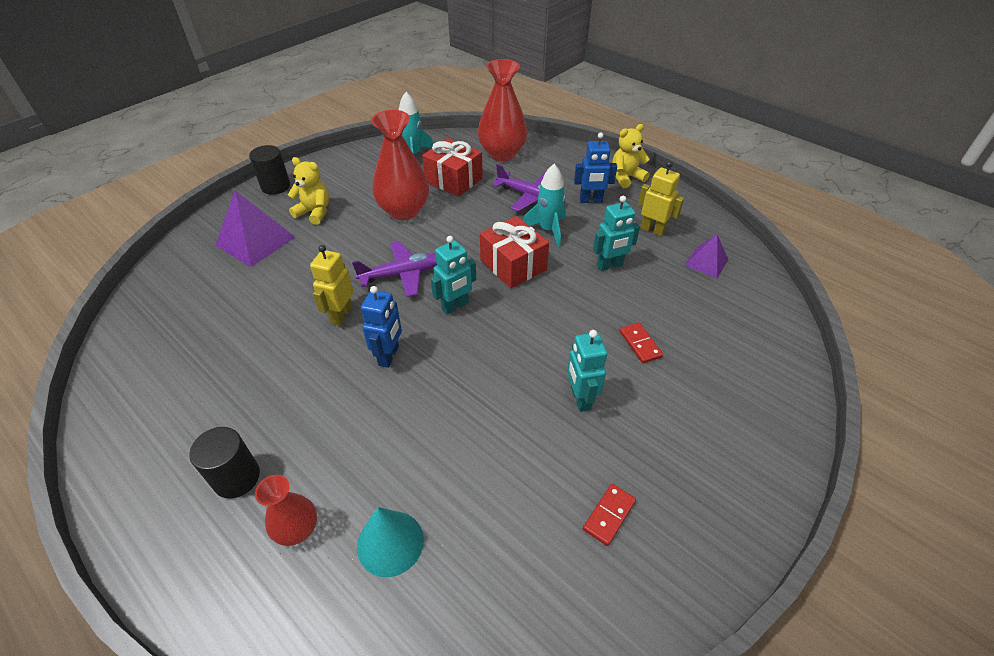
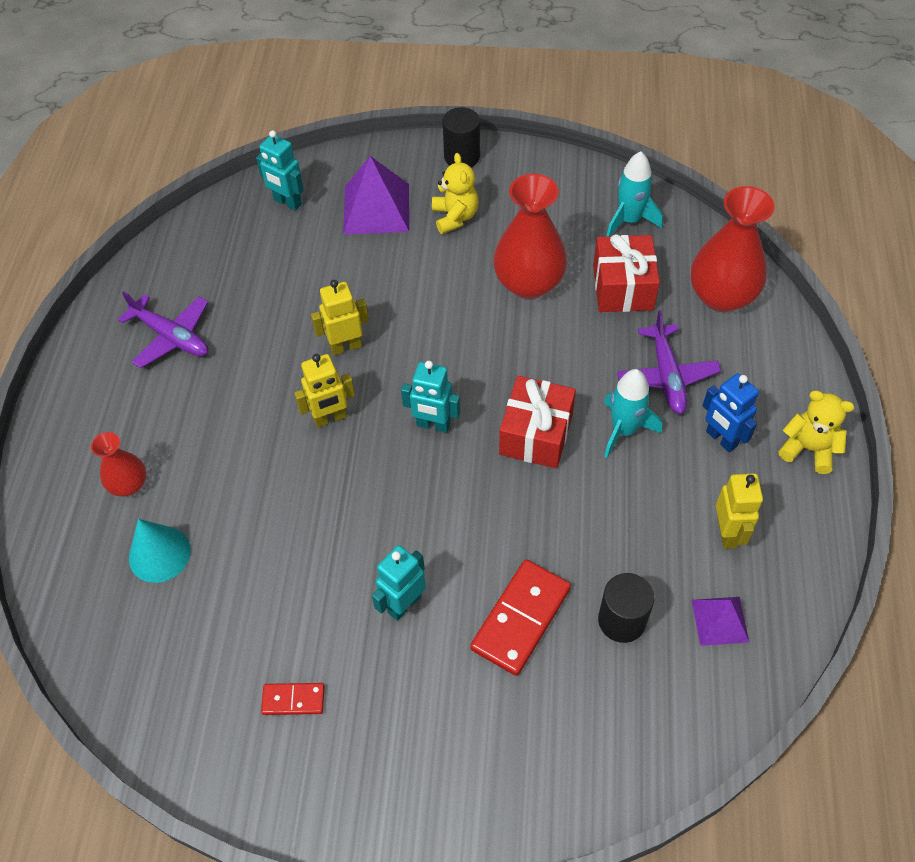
camera: 55 degrees right, 10 degrees up
black cylinder [189,427,260,498] -> black cylinder moved to [598,573,654,643]
purple plane [352,241,437,297] -> purple plane moved to [118,291,208,368]
blue robot [361,286,402,368] -> yellow robot [294,354,355,428]
turquoise robot [593,196,640,271] -> turquoise robot moved to [256,130,304,211]
red domino [620,322,663,363] -> red domino [470,560,571,676], size x1.87

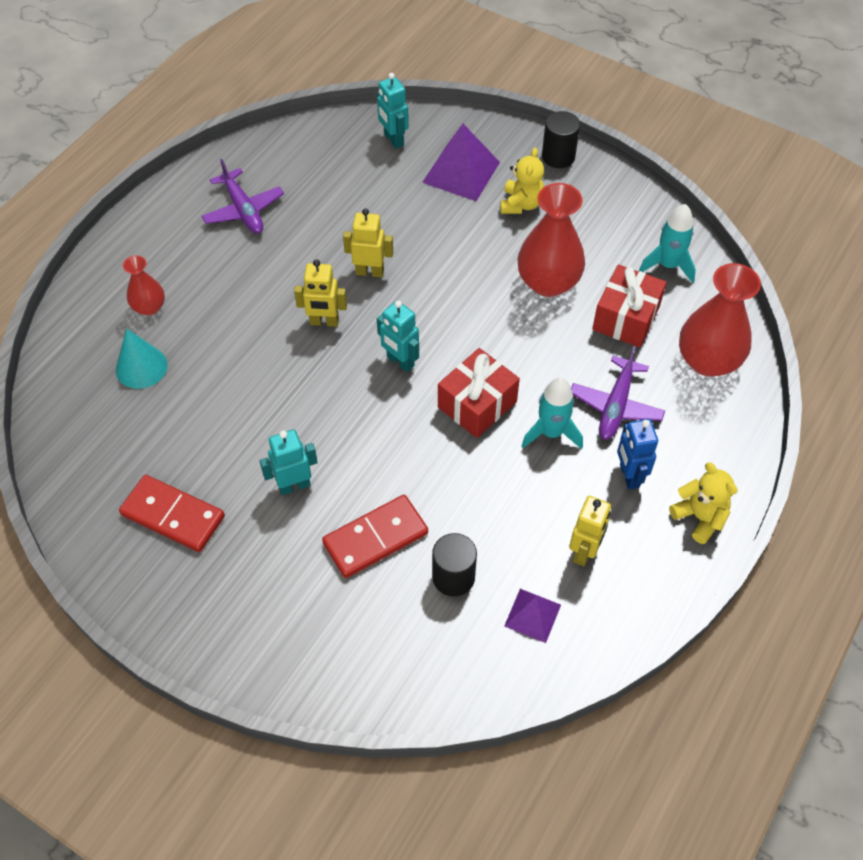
camera: 25 degrees right, 0 degrees up
red domino [261,683,325,715] -> red domino [119,475,225,552], size x1.87

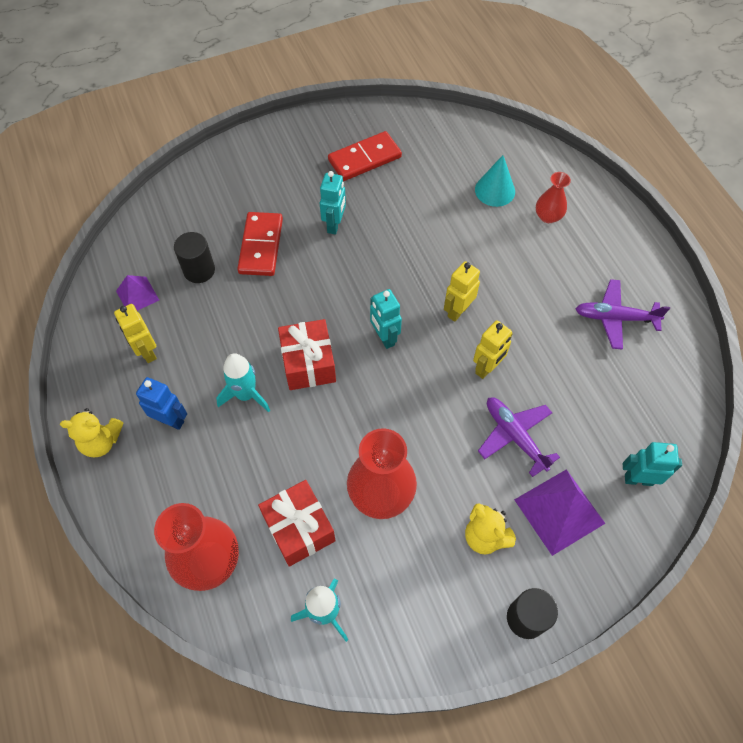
camera: 125 degrees right, 5 degrees up
turquoise robot [377,300,419,372] -> turquoise robot turned 105 degrees counterclockwise [370,289,402,349]
purple plane [571,346,665,440] -> purple plane moved to [478,397,560,477]

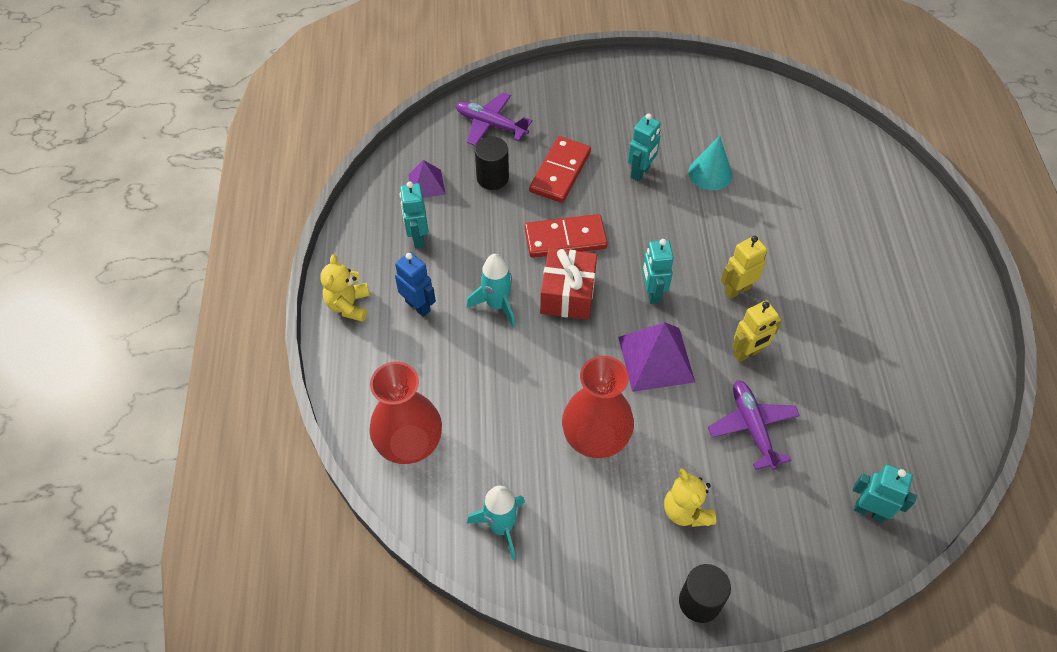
camera: 20 degrees right, 5 degrees down
yellow teddy bear [60,408,123,457] -> yellow teddy bear turned 75 degrees clockwise [321,254,370,322]
yellow robot [114,304,157,363] -> turquoise robot [400,181,429,248]
red gift [258,480,336,567] -> none
red domino [328,131,402,181] -> red domino moved to [525,214,608,258]
turquoise cone [475,155,515,207] -> turquoise cone moved to [689,136,732,190]
purple pyramid [514,469,606,556] -> purple pyramid moved to [618,322,695,392]
red vase [536,172,571,223] -> none
purple plane [576,279,670,350] -> purple plane moved to [456,92,533,146]

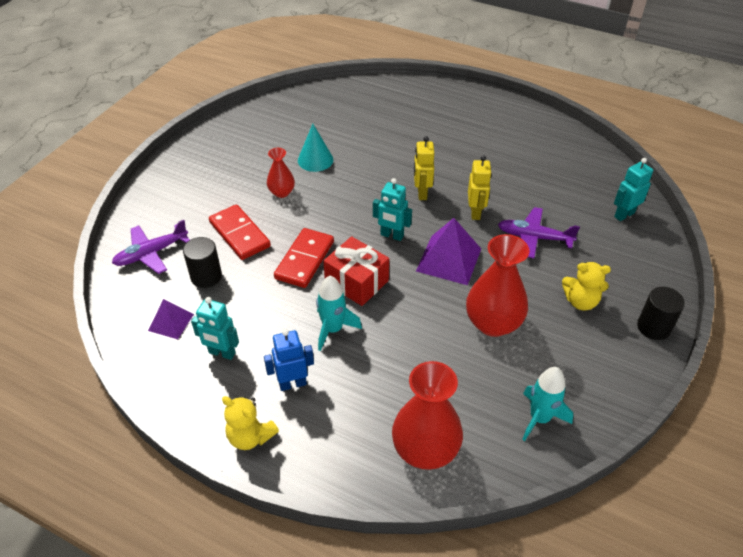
camera: 60 degrees left, 10 degrees down
turquoise robot [628,113,660,181] -> red vase [267,148,295,198]

